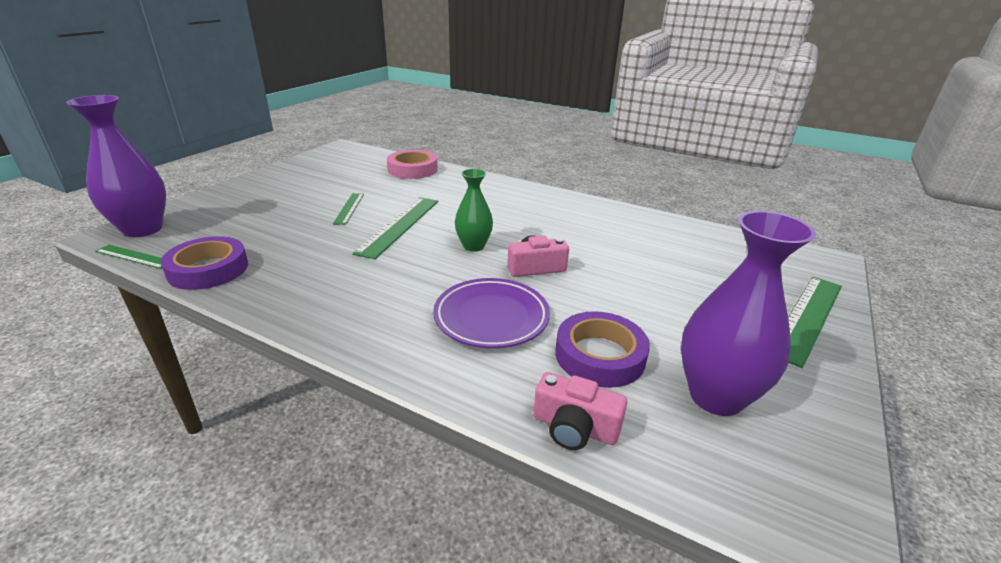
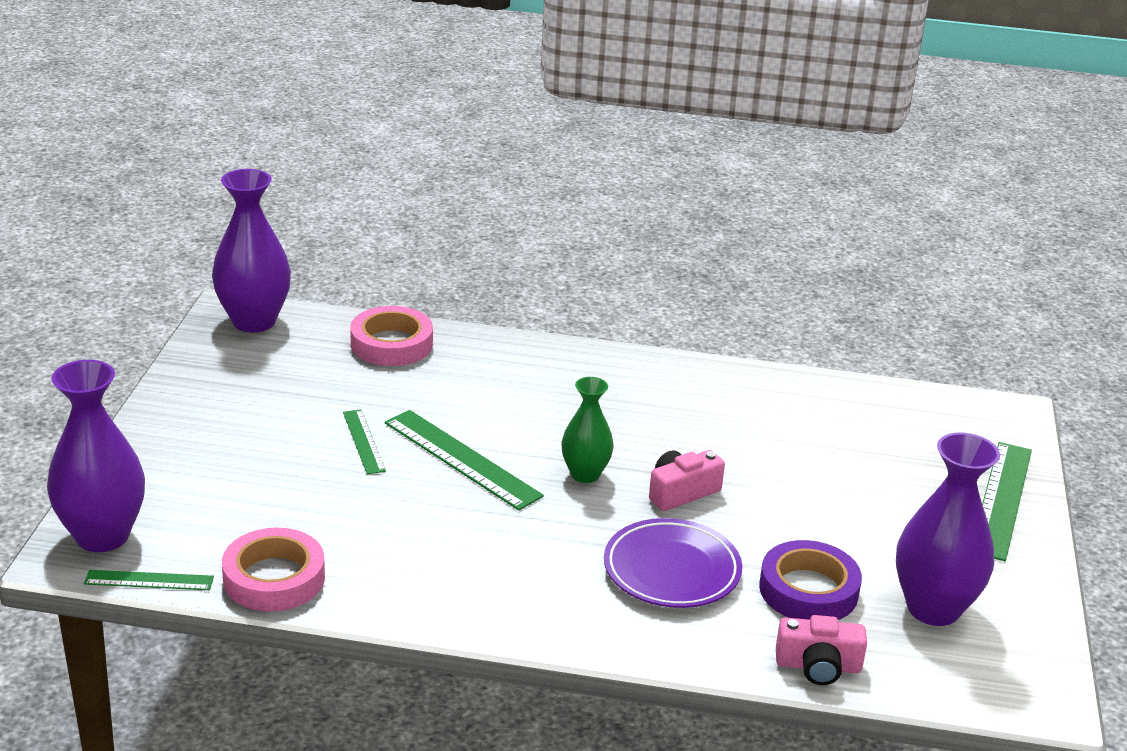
camera: 20 degrees left, 0 degrees up
purple tape [161,236,248,290] -> pink tape [222,528,325,612]
green ruler [353,197,438,259] -> green ruler turned 45 degrees counterclockwise [385,410,544,510]
none -> purple vase [212,169,291,332]

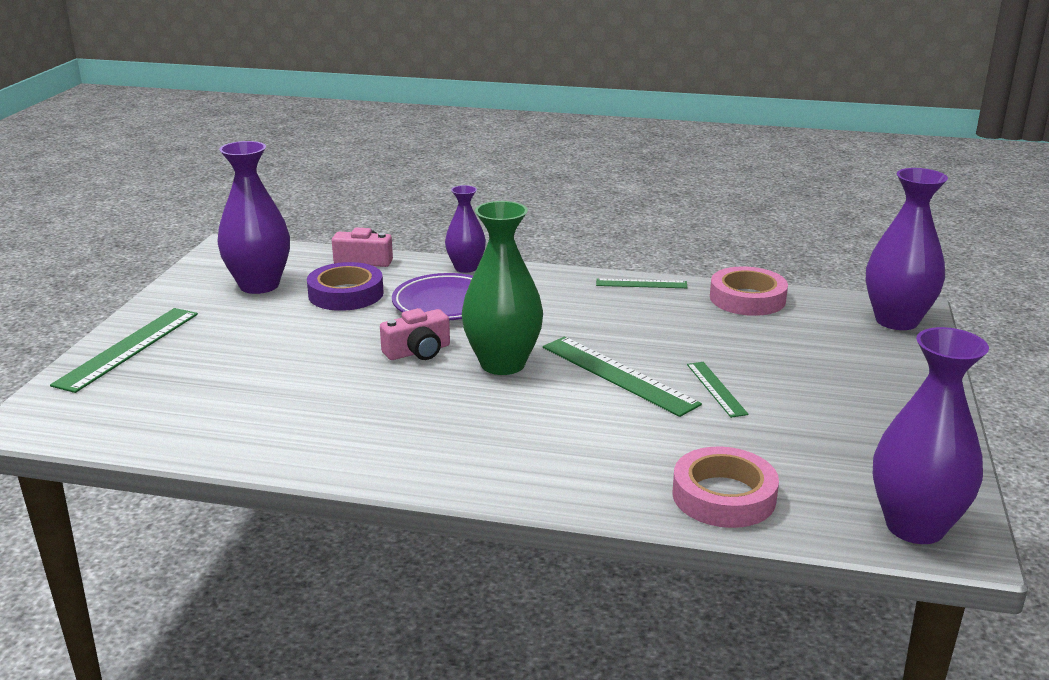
camera: 175 degrees left, 5 degrees down
green ruler [84,570,214,590] -> green ruler moved to [596,278,688,288]
green vase [561,377,614,483] -> green vase [462,201,543,375], size x1.67
none -> purple vase [445,185,486,273]

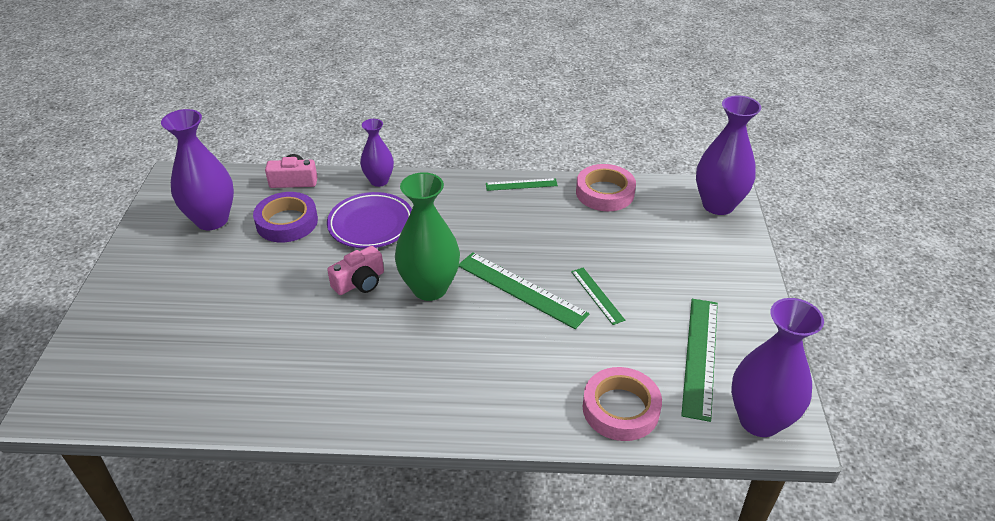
camera: 10 degrees left, 15 degrees up
green ruler [50,308,198,393] -> green ruler moved to [681,299,718,422]

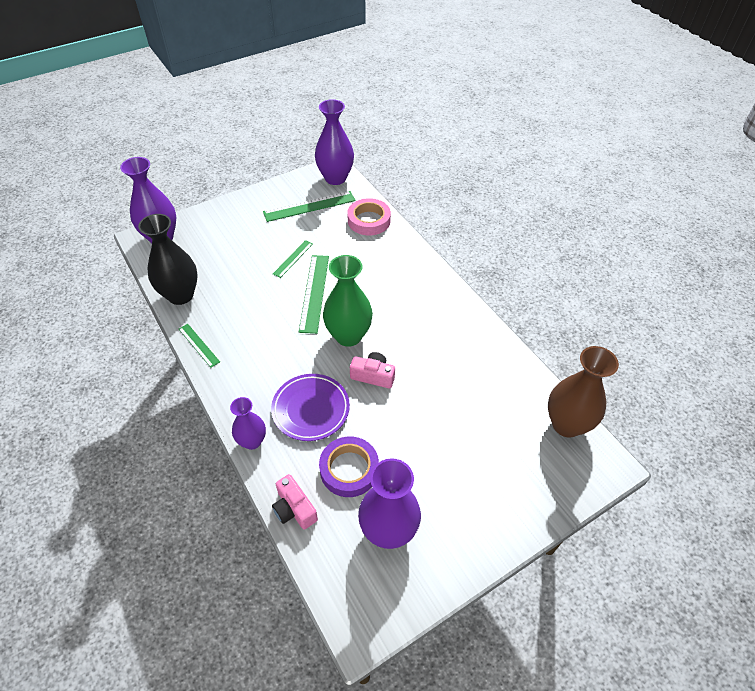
camera: 125 degrees left, 10 degrees up
pink tape [576,164,636,211] -> black vase [138,214,198,305]
none -> brown vase [548,346,619,438]

